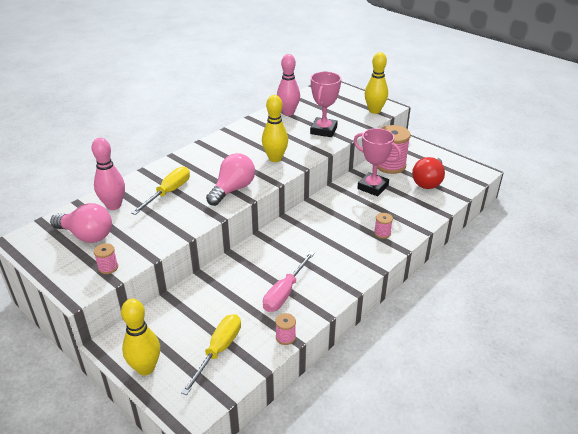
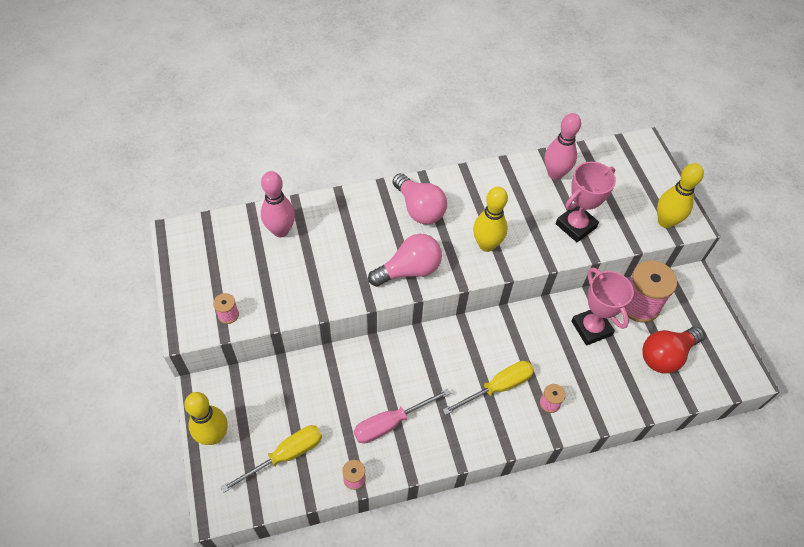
camera: 30 degrees right, 20 degrees up
pink light bulb [50,203,112,243] -> pink light bulb moved to [392,173,447,224]
yellow screwdriver [131,166,190,215] -> yellow screwdriver moved to [443,361,534,415]

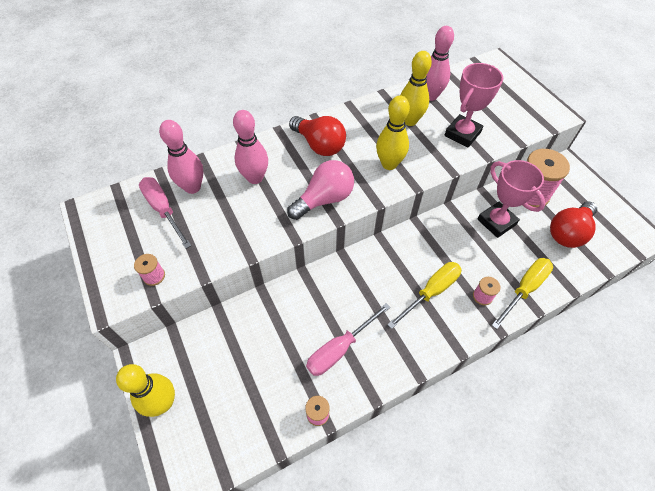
camera: 10 degrees left, 0 degrees up
yellow screwdriver [220,425,322,493] -> yellow screwdriver moved to [492,258,553,329]
pink light bulb [392,173,447,224] -> red light bulb [289,116,346,156]
yellow bowling pin [657,163,704,228] -> yellow bowling pin moved to [400,51,432,126]
none -> pink screwdriver [139,177,192,249]
none -> pink bowling pin [233,110,268,184]

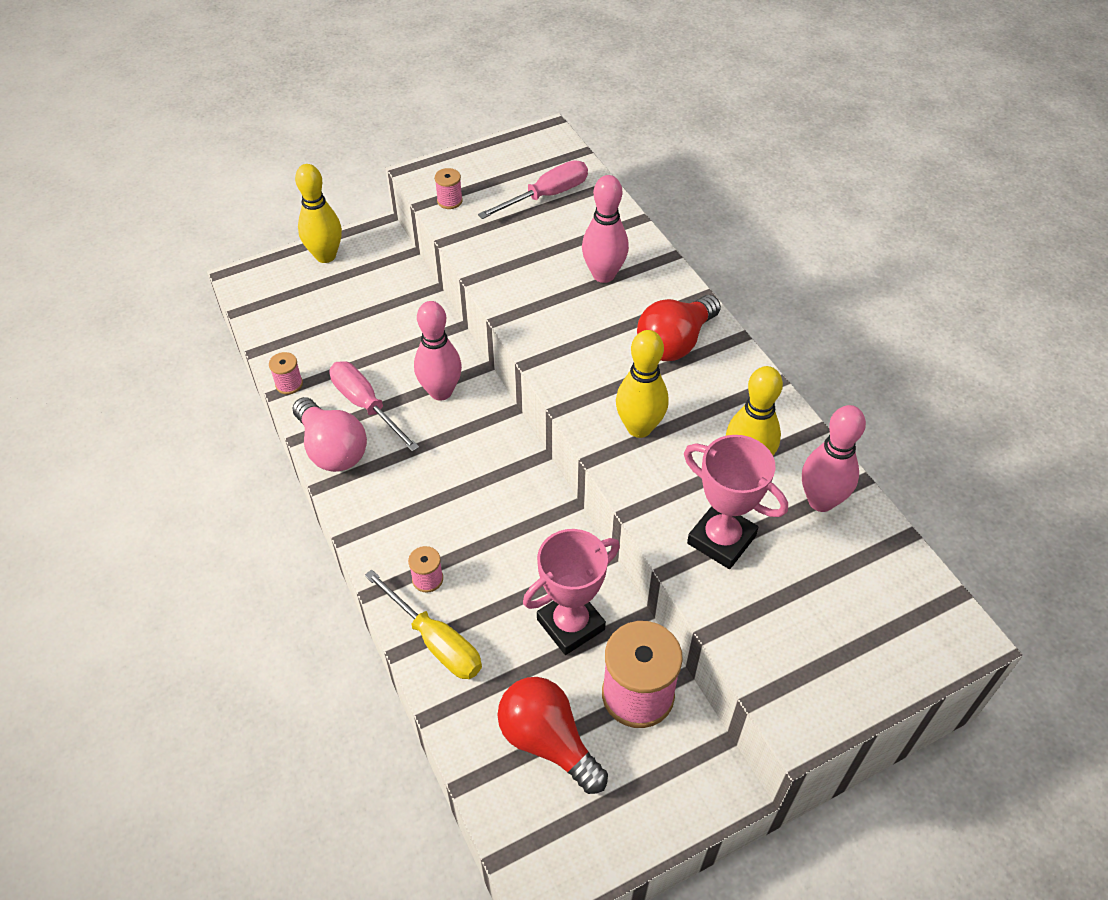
camera: 90 degrees right, 5 degrees down
pink bowling pin [159,120,203,194] -> pink bowling pin moved to [414,301,462,401]
pink light bulb [287,160,354,220] -> pink light bulb moved to [292,397,367,472]
yellow screwdriver [387,262,461,329] -> none

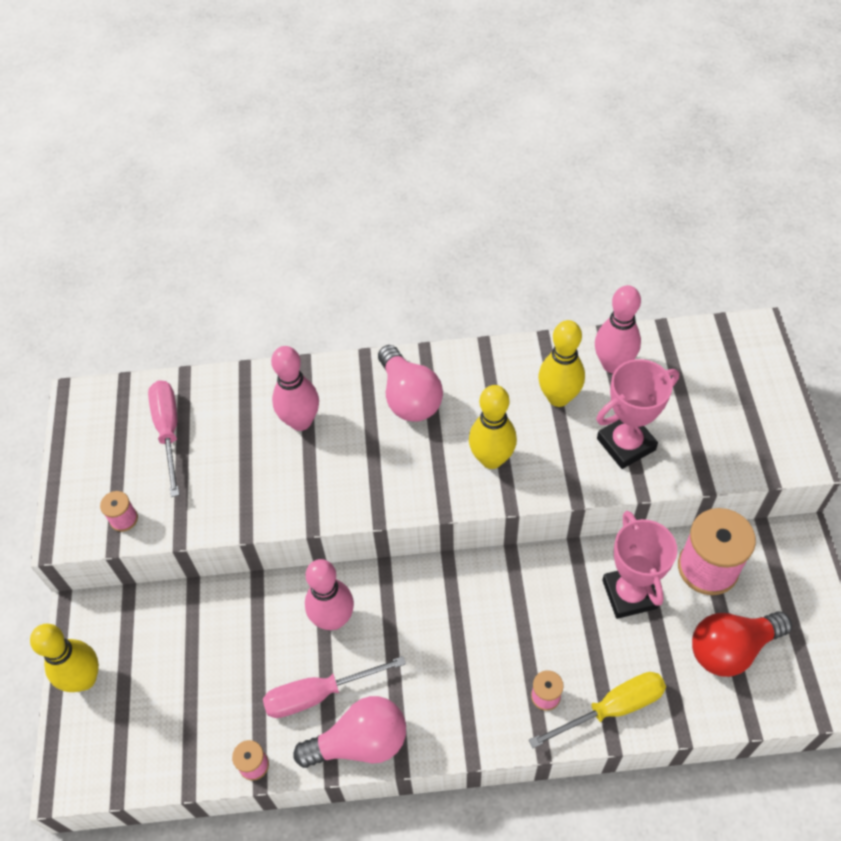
camera: 65 degrees left, 5 degrees up
red light bulb [637,295,721,361] -> pink light bulb [378,345,443,422]

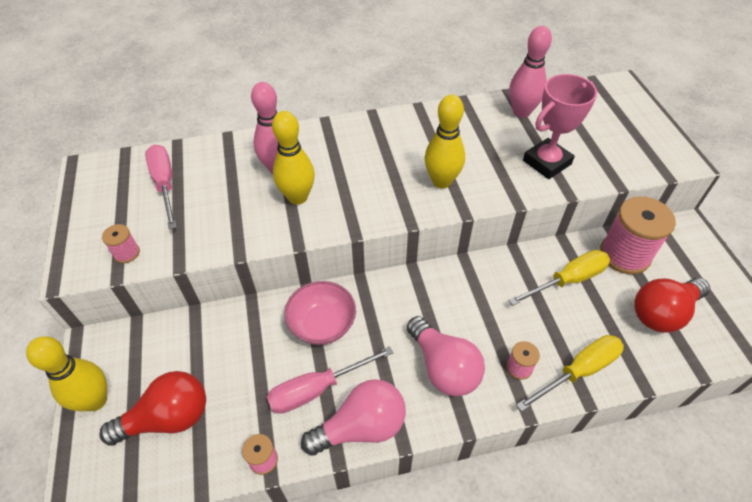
camera: 10 degrees left, 5 degrees down
pink bowling pin [305,559,354,630] -> pink bowl [284,281,356,345]
pink light bulb [378,345,443,422] -> pink light bulb moved to [407,316,485,396]
yellow bowling pin [538,320,585,407] -> yellow bowling pin moved to [272,111,315,205]
pink trophy [602,511,677,619] -> yellow screwdriver [509,250,610,306]
none -> red light bulb [100,371,206,446]

